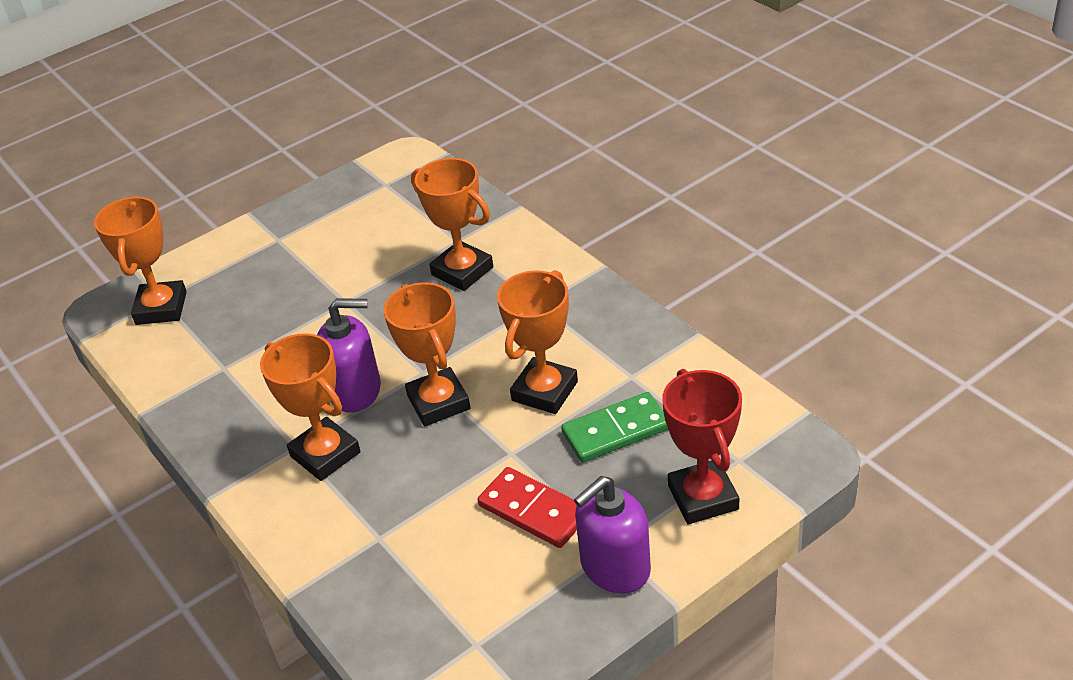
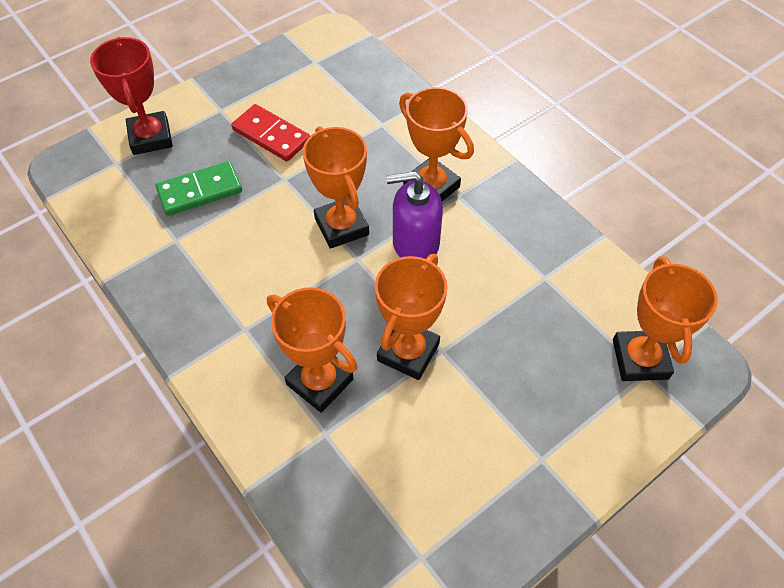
camera: 175 degrees right, 15 degrees up
orange trophy [497,270,578,414] -> orange trophy moved to [375,254,447,380]
purple soap dispenser [574,476,651,594] -> none

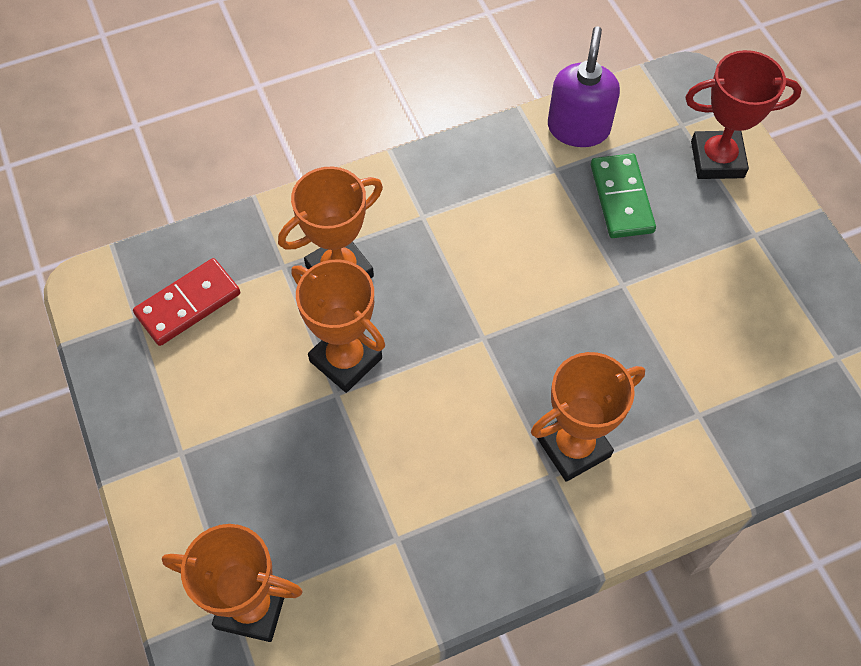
camera: 105 degrees right, 5 degrees up
red domino [231,104,310,161] -> red domino moved to [133,258,240,346]
orange trophy [303,126,369,249] -> none
purple soap dispenser [386,171,443,259] -> purple soap dispenser moved to [548,26,620,147]

